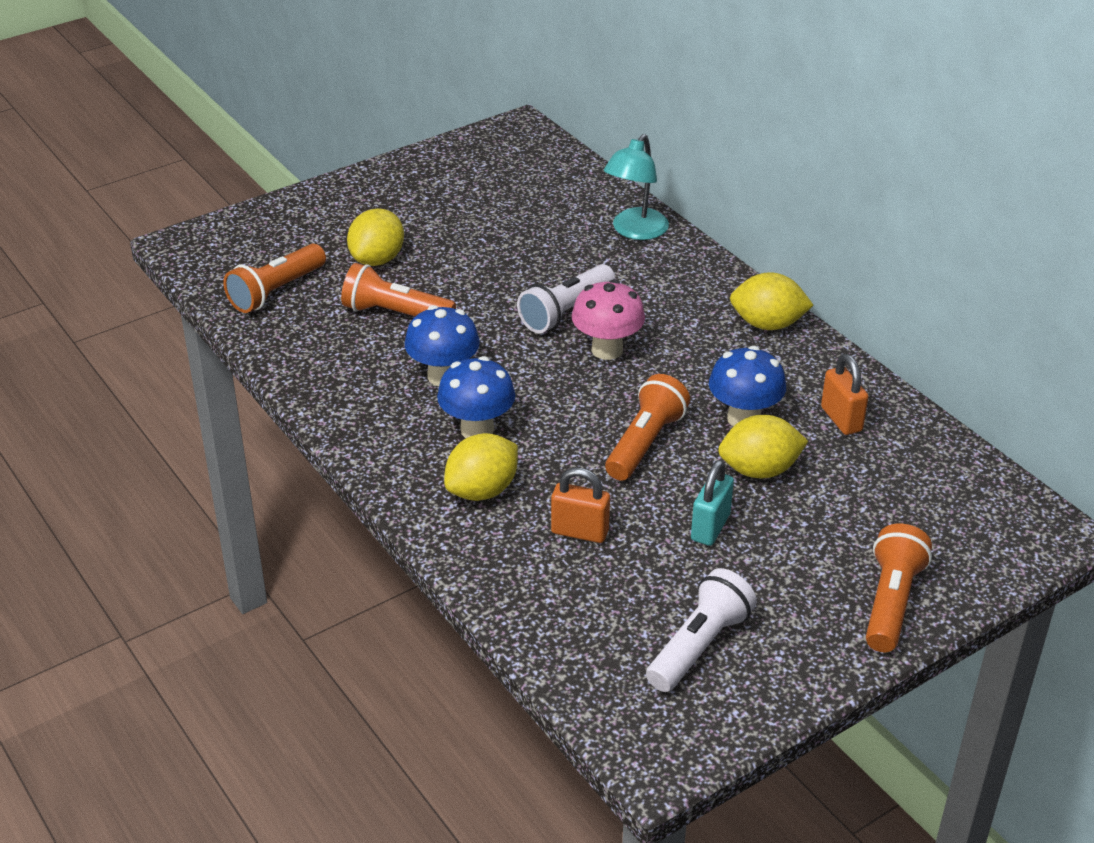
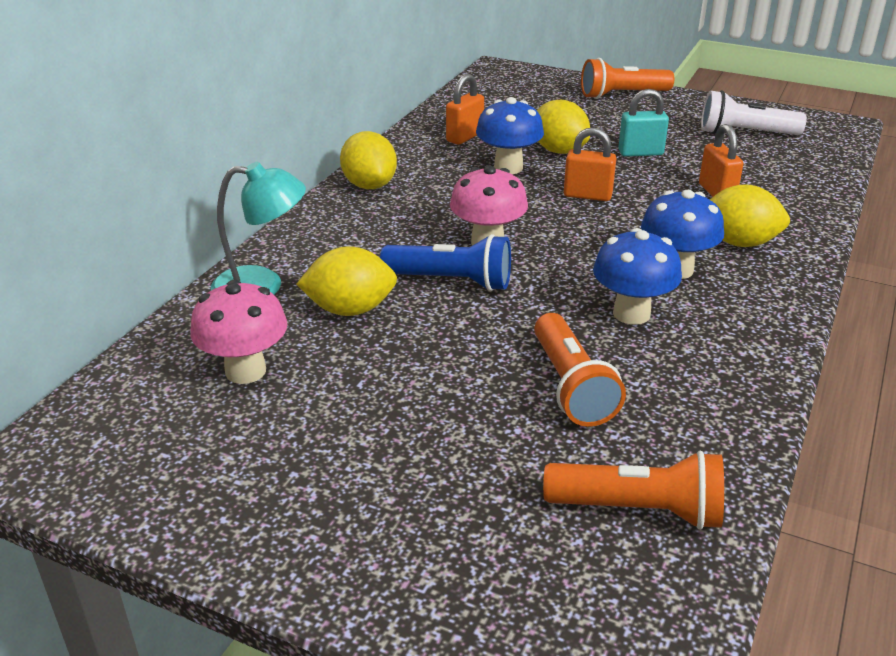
camera: 120 degrees left, 5 degrees down
yellow lemon [347,208,404,266] -> yellow lemon moved to [296,246,397,316]
white flashlight [517,264,615,333] -> blue flashlight [380,234,511,291]
orange flashlight [605,374,690,481] -> orange padlock [564,128,616,201]
none -> pink mushroom [190,280,287,384]

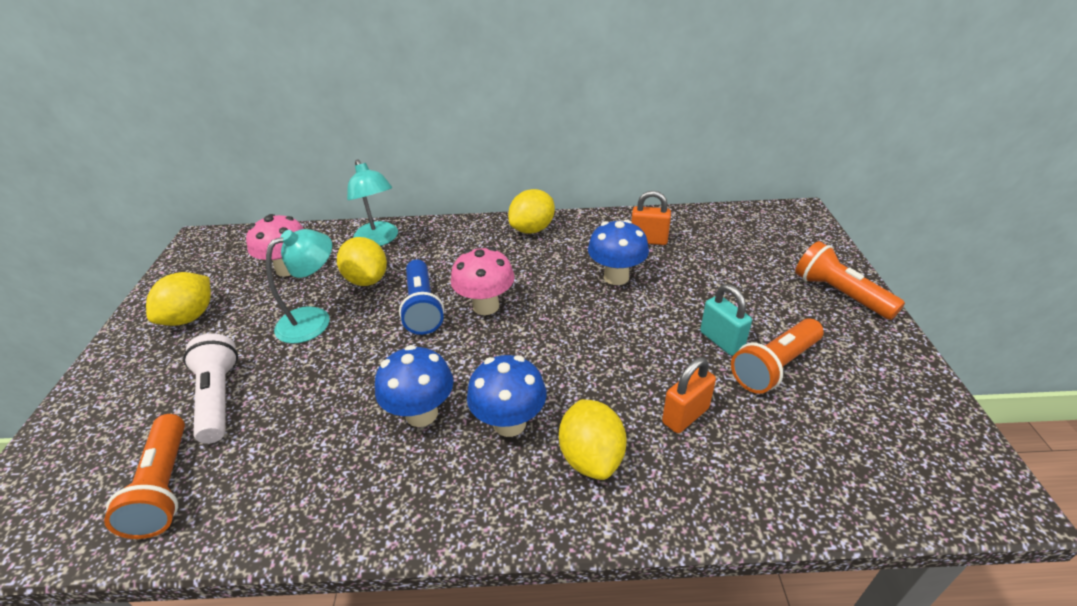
camera: 65 degrees right, 5 degrees up
orange flashlight [534,313,626,427] -> orange flashlight moved to [731,318,824,394]
yellow lemon [537,100,590,154] -> yellow lemon moved to [146,272,211,326]
orange padlock [564,128,616,201] -> none
white flashlight [701,90,807,135] -> white flashlight moved to [183,333,238,444]
none -> turquoise lamp [266,229,332,344]

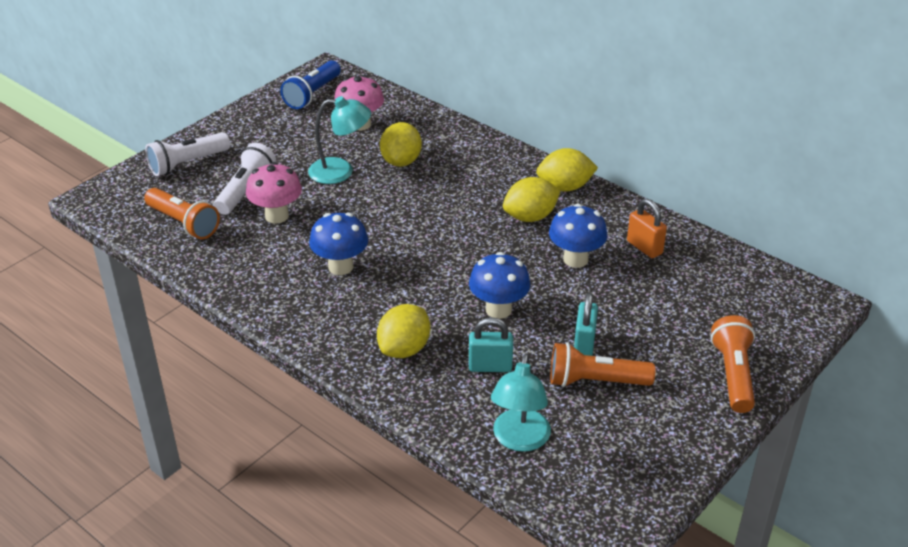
camera: 40 degrees right, 0 degrees up
orange flashlight [104,414,185,539] -> orange flashlight turned 75 degrees counterclockwise [144,188,220,239]
yellow lemon [146,272,211,326] -> yellow lemon moved to [503,177,560,222]
turquoise lamp [347,159,398,246] -> turquoise lamp moved to [491,353,551,452]
blue flashlight [399,259,444,335] -> blue flashlight moved to [280,60,341,109]
pink mushroom [451,247,515,315] -> pink mushroom moved to [246,162,302,224]
blue mushroom [467,355,546,437] -> blue mushroom moved to [469,252,530,319]
orange padlock [662,357,716,433] -> turquoise padlock [469,317,513,372]
none -> white flashlight [145,132,230,176]

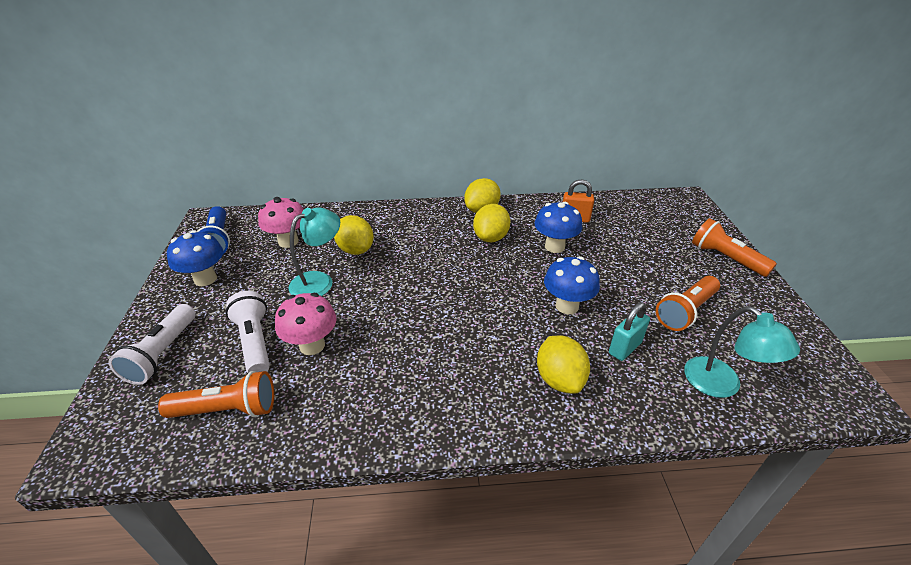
camera: 45 degrees left, 0 degrees up
blue mushroom [309,213,368,275] -> blue mushroom moved to [167,230,223,286]
turquoise padlock [574,292,598,356] -> none

